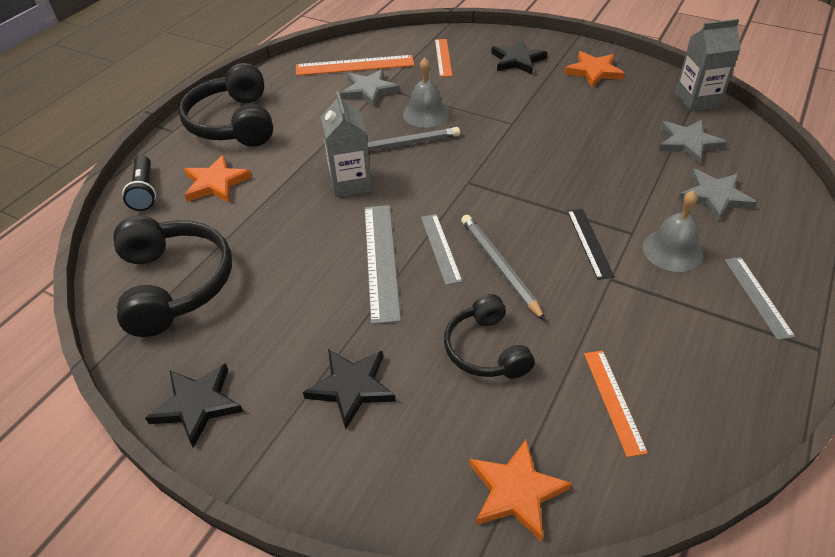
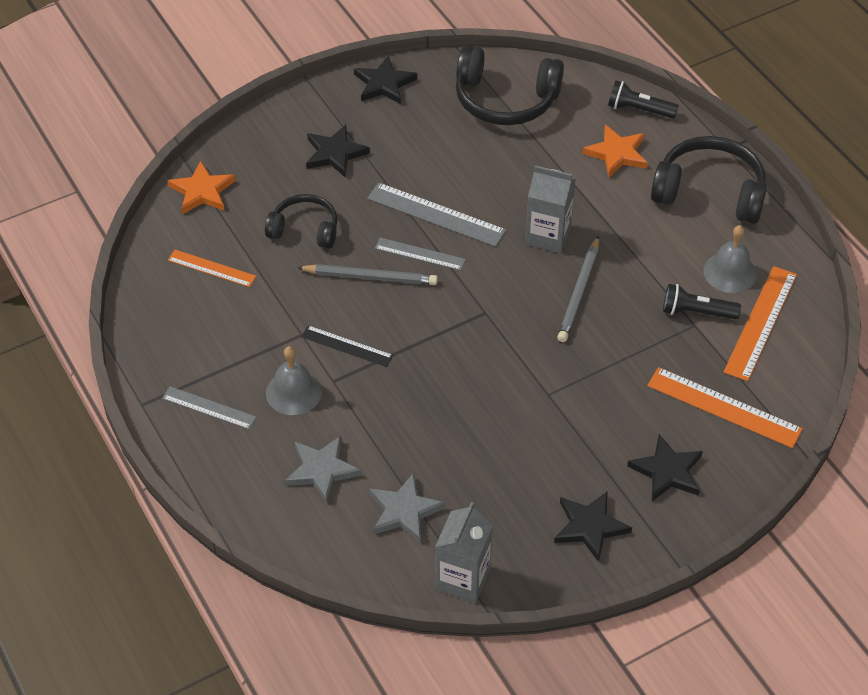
camera: 120 degrees right, 5 degrees up
grey star [340,69,400,108] -> black flashlight [663,284,741,319]
grey bell [403,58,449,128] -> grey bell moved to [704,225,757,293]
orange ruler [435,39,452,77] -> orange ruler [647,367,803,448], size x1.61
orange star [564,51,625,88] -> black star [554,491,632,562]

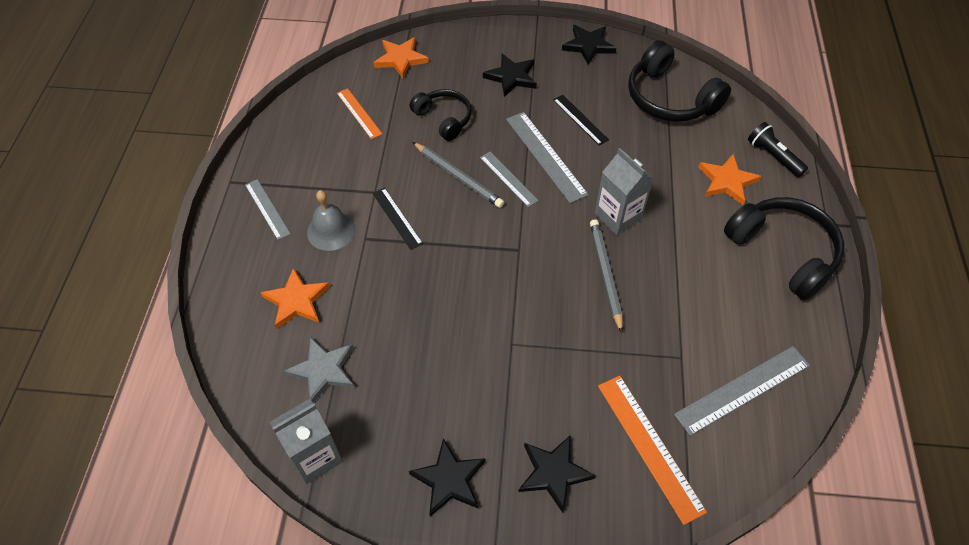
camera: 35 degrees right, 5 degrees up
grey star [285,436,362,503] -> orange star [261,267,330,329]
grey pencil [557,236,599,342] -> grey pencil turned 120 degrees clockwise [590,219,623,333]
black flashlight [663,284,741,319] -> none
grey bell [704,225,757,293] -> none
orange ruler [724,266,797,381] -> grey ruler [674,346,810,436]
none -> black ruler [553,95,609,146]

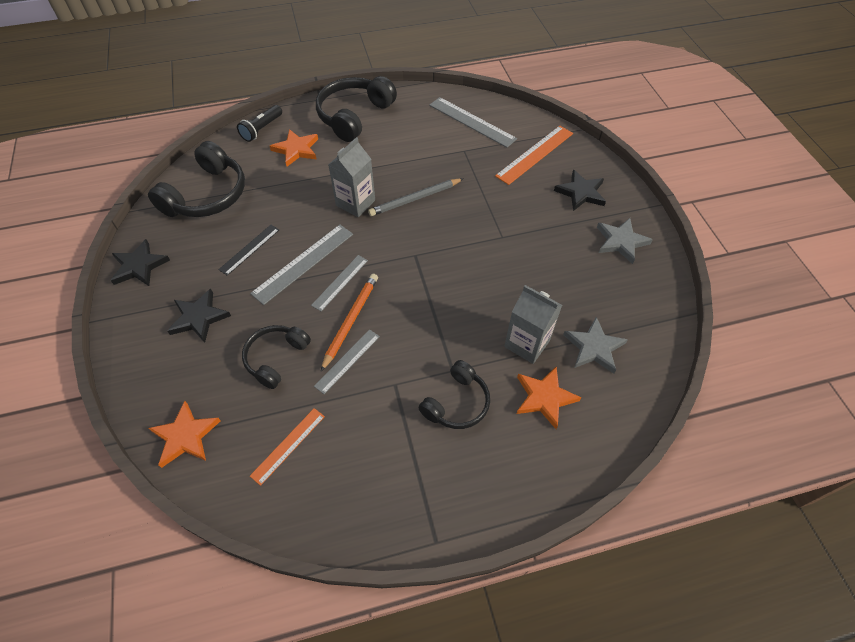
camera: 110 degrees left, 0 degrees up
grey ruler [245,179,291,240] -> grey ruler moved to [314,329,380,394]
grey carton [270,399,343,484] -> grey carton moved to [504,285,562,364]
grey bell [307,190,355,251] -> black headphones [418,360,490,429]
black ruler [373,188,423,250] -> none
black star [409,439,486,517] -> grey star [597,218,653,264]
grey pencil [413,142,504,208] -> orange pencil [321,274,378,371]

